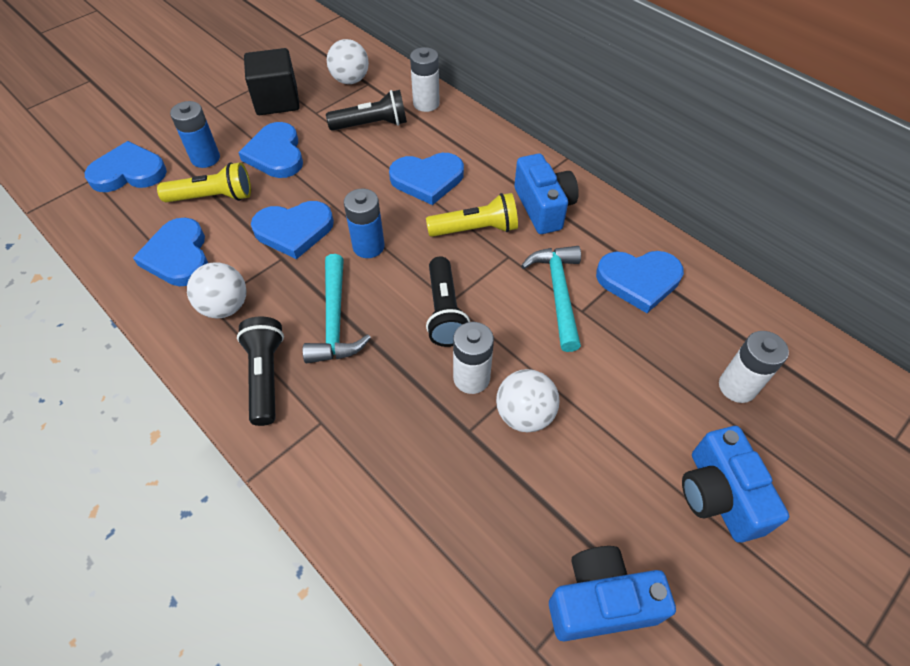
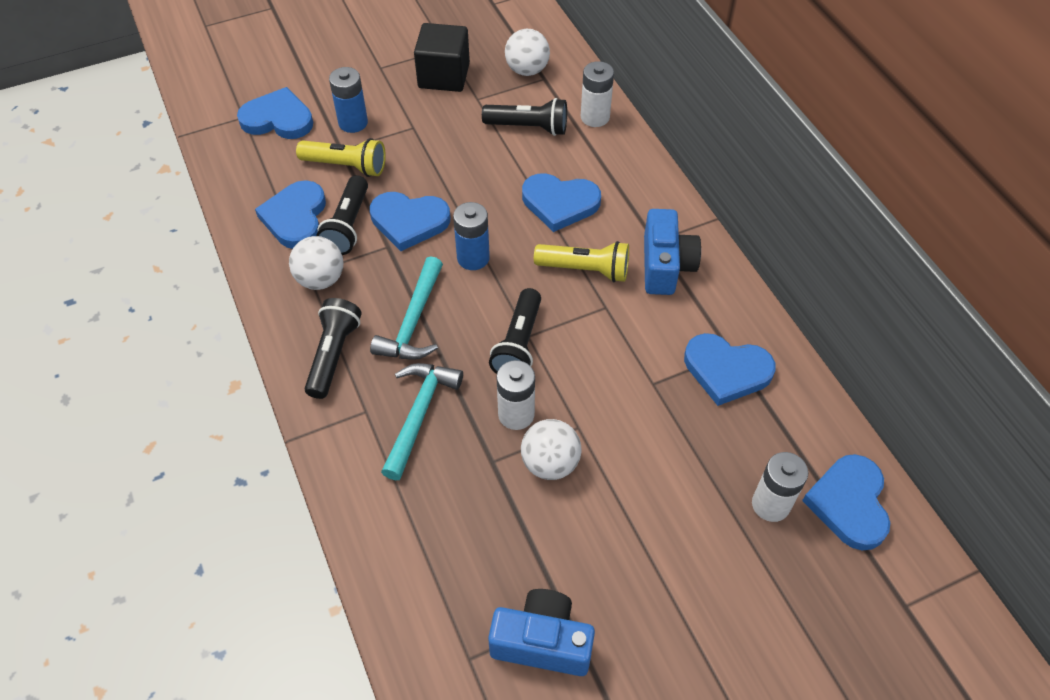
camera: 20 degrees right, 0 degrees up
blue heart [238,122,303,178] -> blue heart moved to [802,454,890,551]
turquoise hammer [521,246,581,352] -> turquoise hammer moved to [381,363,463,480]
blue camera [682,426,789,542] -> none
none -> black flashlight [316,175,368,255]

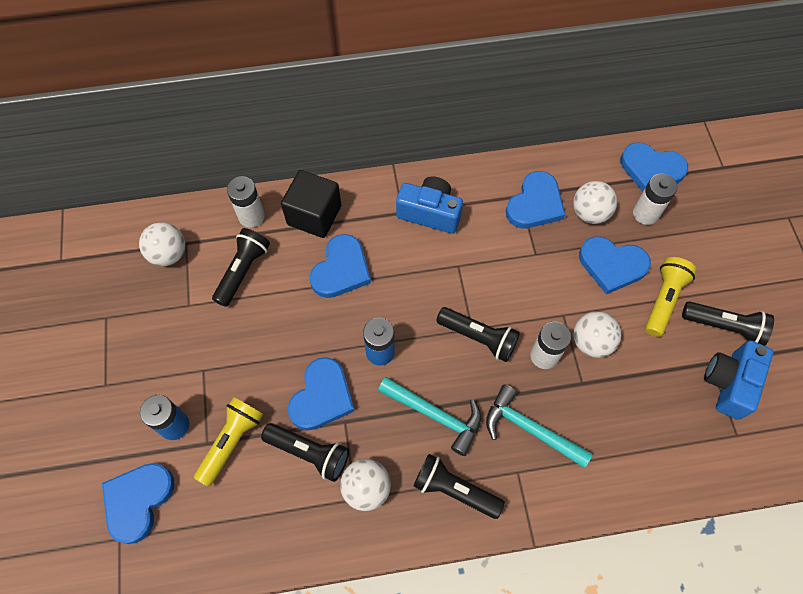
camera: 75 degrees left, 10 degrees up
blue heart [255,180,326,249] -> blue heart moved to [579,236,651,294]
black cube [414,23,470,92] -> black cube moved to [281,170,341,238]
yellow flashlight [534,241,629,282] -> yellow flashlight moved to [645,257,697,337]
none -> white ball [573,181,617,224]
none -> black flashlight [682,301,774,346]

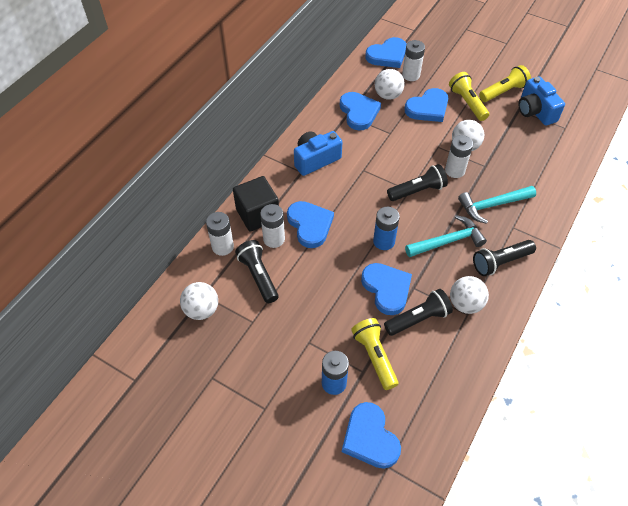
camera: 50 degrees left, 10 degrees down
black flashlight [682,301,774,346] -> yellow flashlight [479,65,531,102]
none -> white battery [260,204,285,248]

